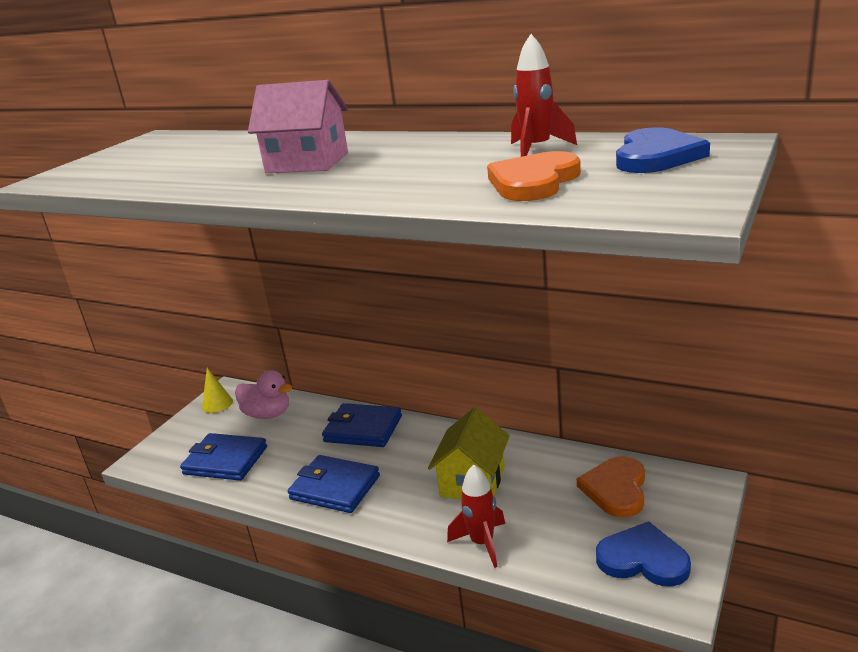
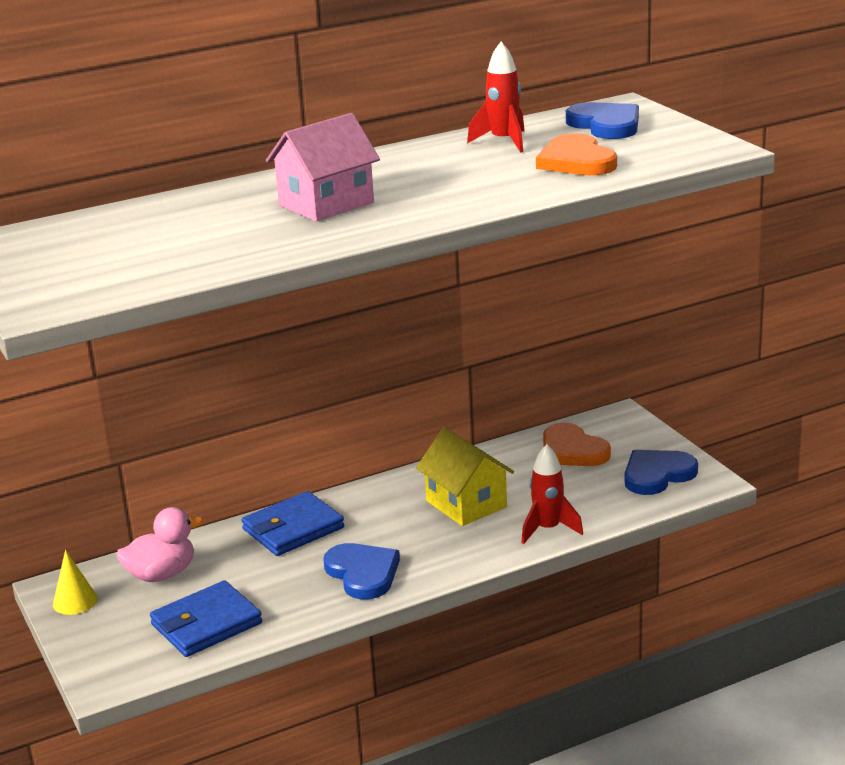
camera: 55 degrees left, 0 degrees up
blue wallet [288,455,380,513] -> blue heart [323,543,400,600]

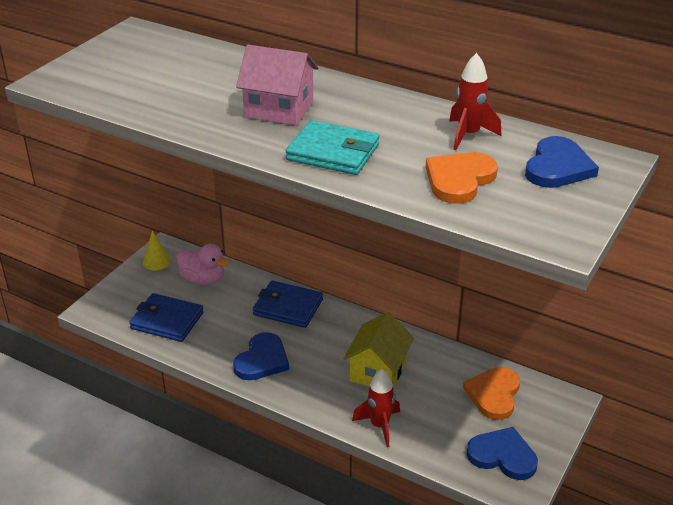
camera: 55 degrees right, 10 degrees up
none -> turquoise wallet [286,120,380,175]

